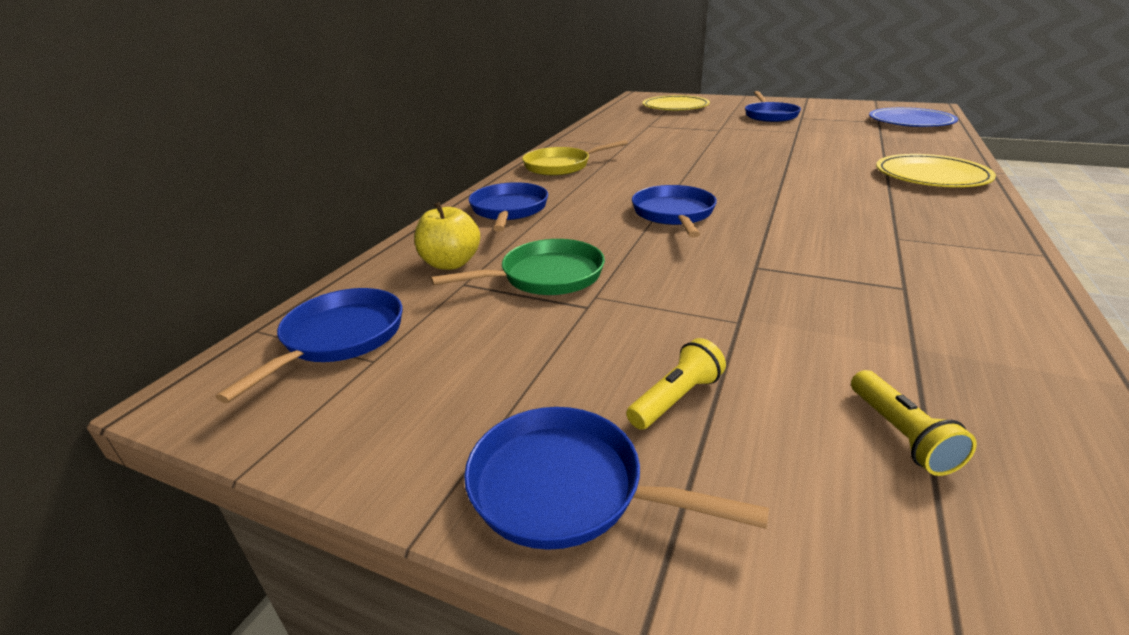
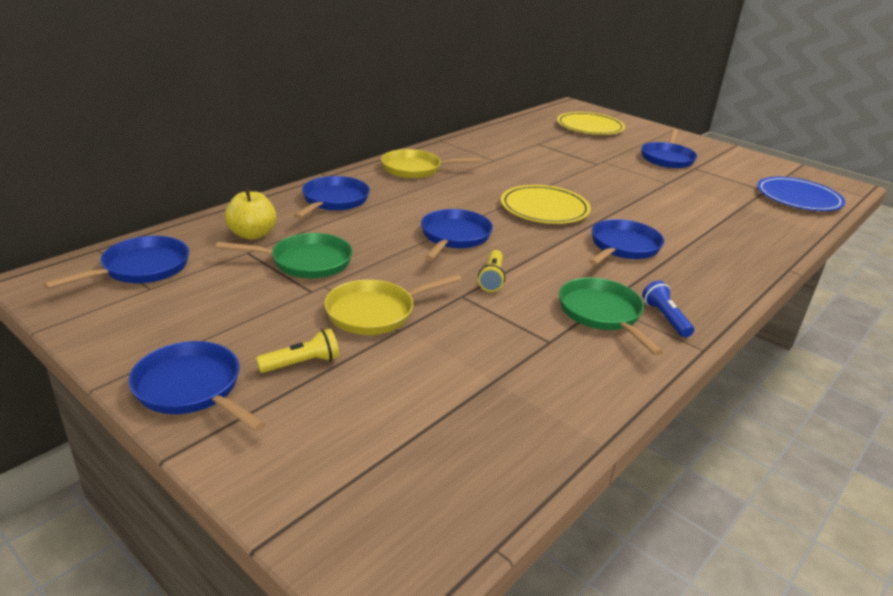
camera: 15 degrees right, 0 degrees up
yellow flashlight [851,370,977,476] -> yellow flashlight moved to [478,250,505,292]
yellow plate [876,154,996,187] -> yellow plate moved to [501,185,591,224]
none -> yellow pan [324,274,461,335]
none -> green pan [559,278,663,356]
none -> blue pan [589,219,664,265]
none -> blue flashlight [642,281,694,338]

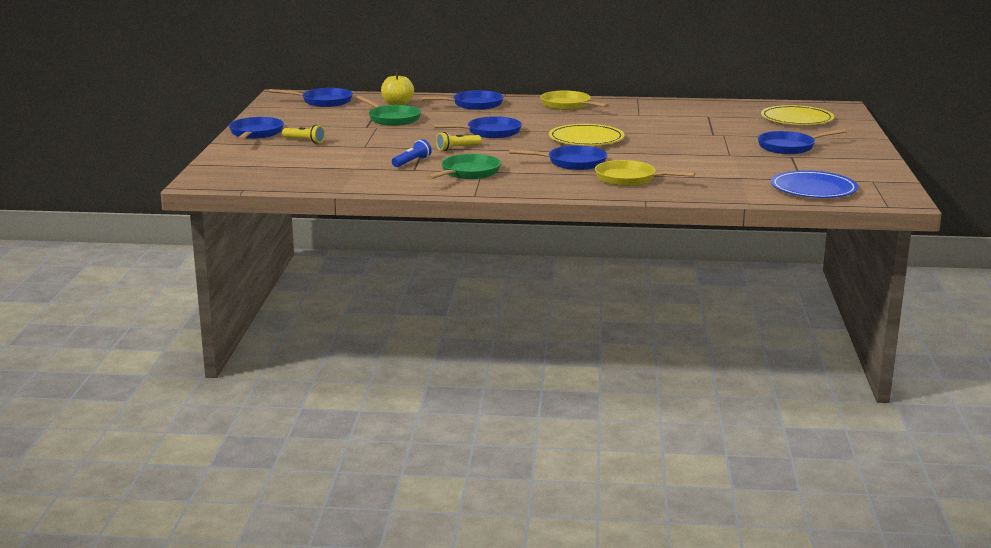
camera: 55 degrees right, 10 degrees down
yellow pan [324,274,461,335] -> yellow pan moved to [595,160,696,186]
blue flashlight [642,281,694,338] -> blue flashlight moved to [392,139,432,167]

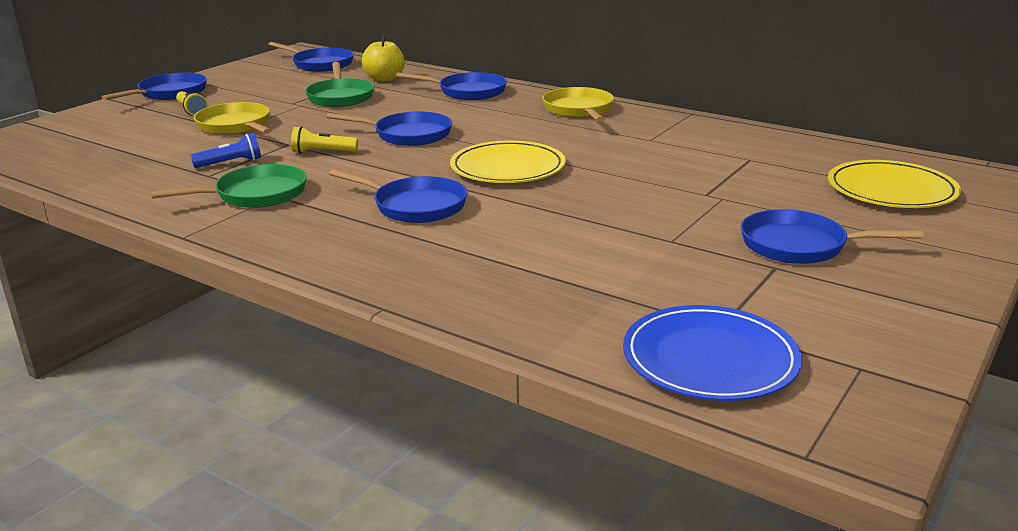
camera: 30 degrees right, 5 degrees up
yellow pan [595,160,696,186] -> yellow pan moved to [194,102,272,135]

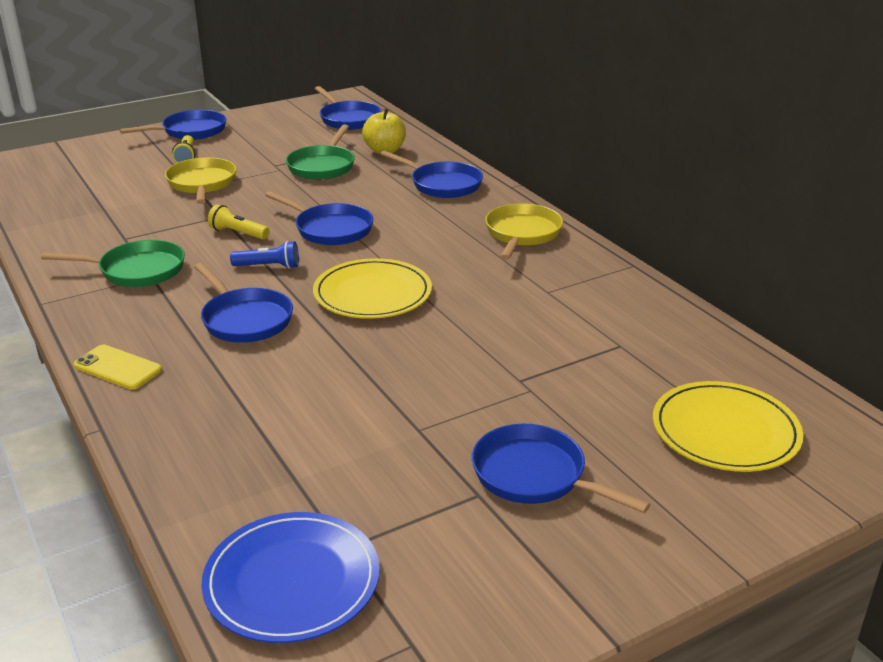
camera: 25 degrees right, 5 degrees up
blue flashlight [190,133,261,168] -> blue flashlight moved to [230,241,299,269]
none -> yellow phone [73,345,162,390]

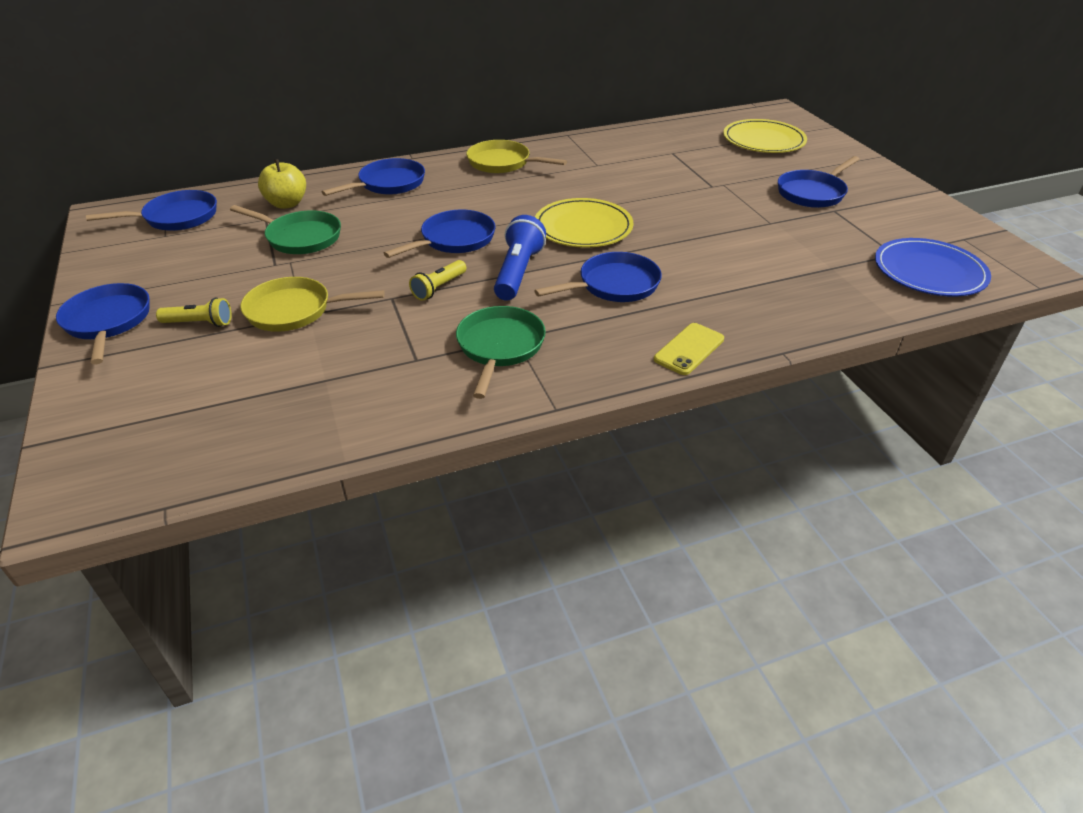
camera: 80 degrees left, 10 degrees up
blue flashlight [230,241,299,269] -> blue flashlight [494,215,546,301], size x1.61

